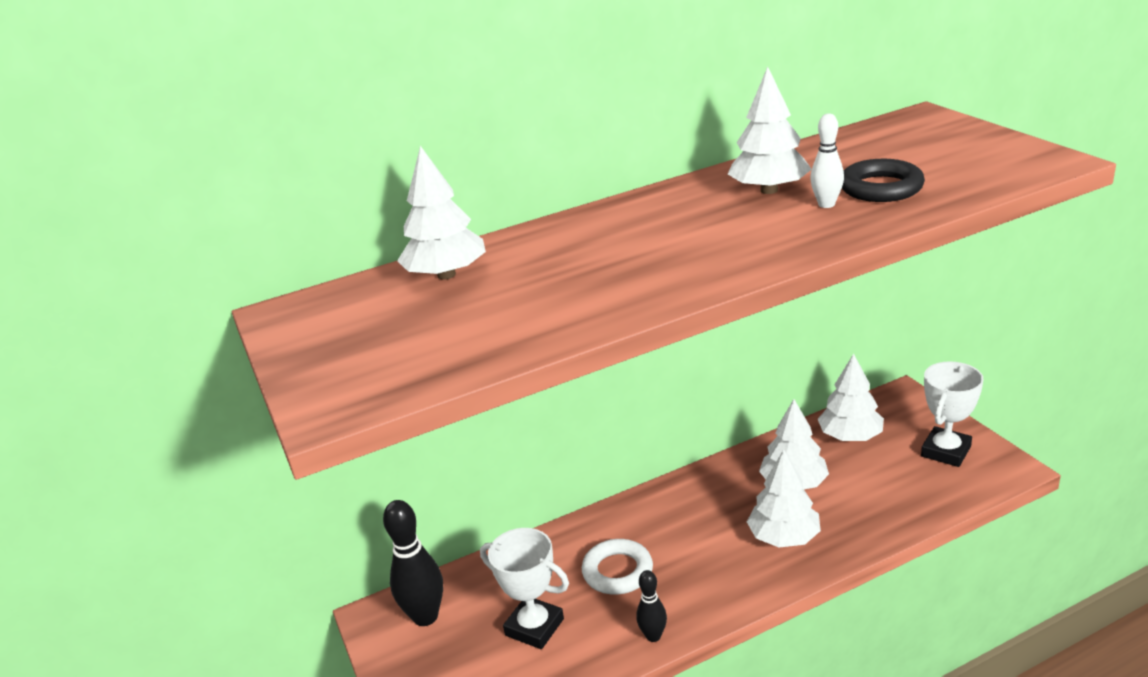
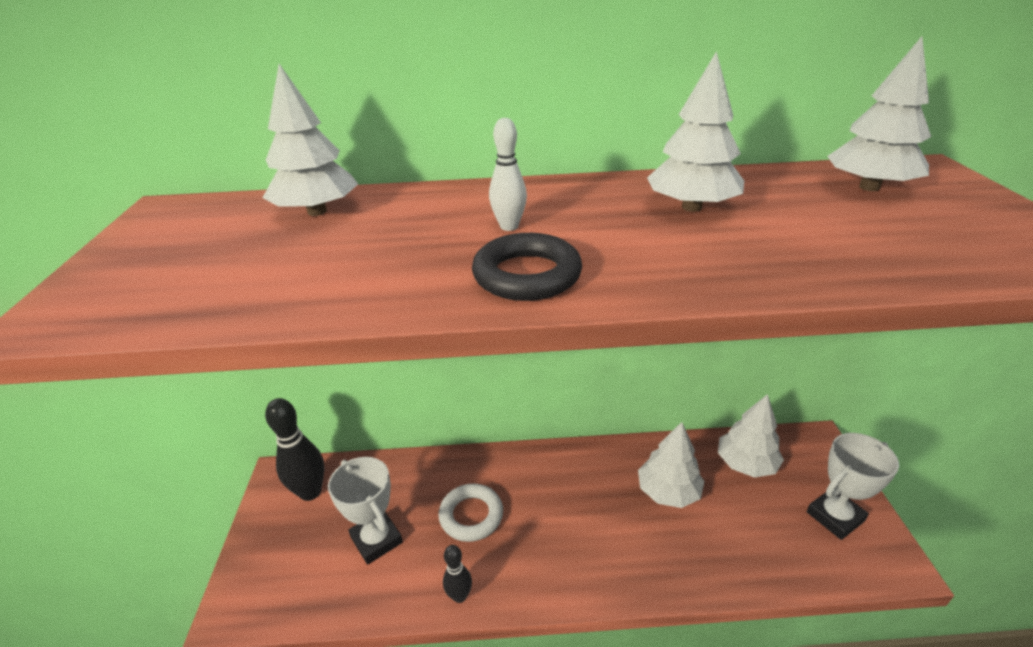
camera: 20 degrees right, 5 degrees up
white tree [747,449,821,548] -> white tree moved to [827,36,931,191]
white bowling pin [810,113,844,208] -> white bowling pin moved to [489,118,527,231]
black ring [842,159,925,202] -> black ring moved to [472,233,582,301]

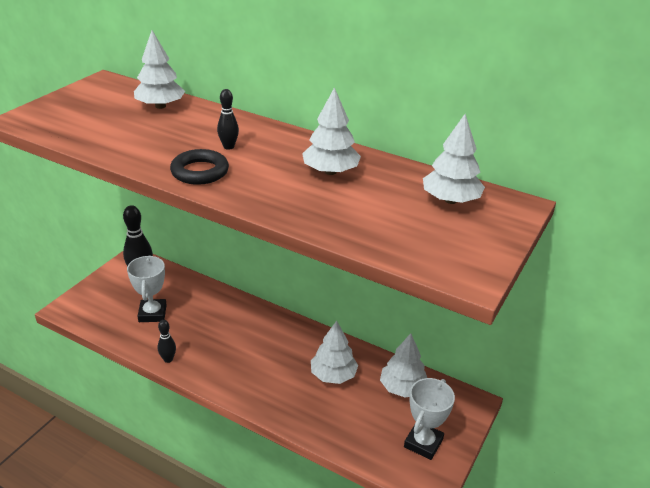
camera: 30 degrees right, 0 degrees up
white ring [438,483,503,542] -> none
white bowling pin [489,118,527,231] -> black bowling pin [217,89,239,150]
white trophy [807,433,899,540] -> white trophy turned 60 degrees counterclockwise [404,378,455,460]

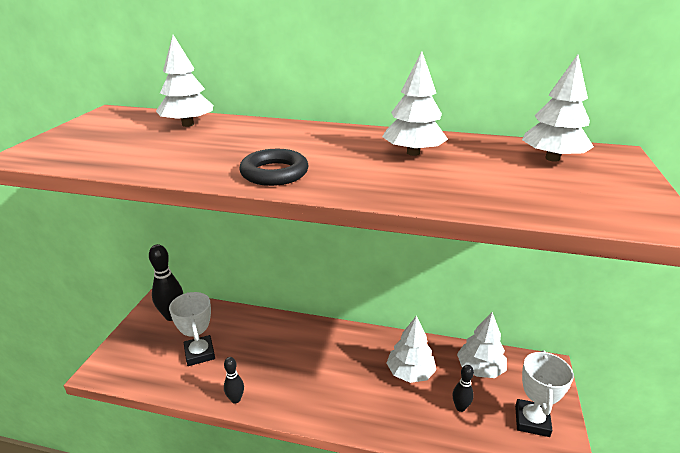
camera: 15 degrees left, 5 degrees down
black bowling pin [217,89,239,150] -> black bowling pin moved to [453,365,474,412]

